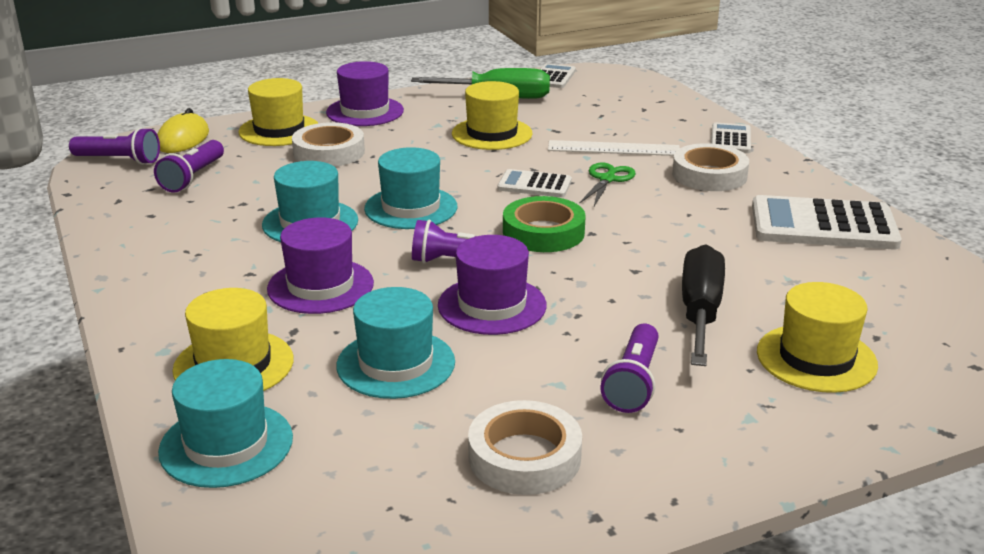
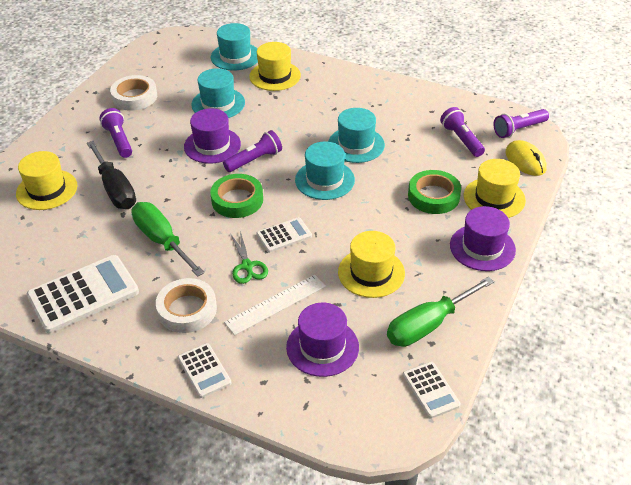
camera: 140 degrees right, 15 degrees up
purple hat [267,217,374,314] -> purple hat moved to [286,303,359,377]
white tape [292,122,365,167] -> green tape [408,170,461,214]
none -> green screwdriver [131,202,205,277]

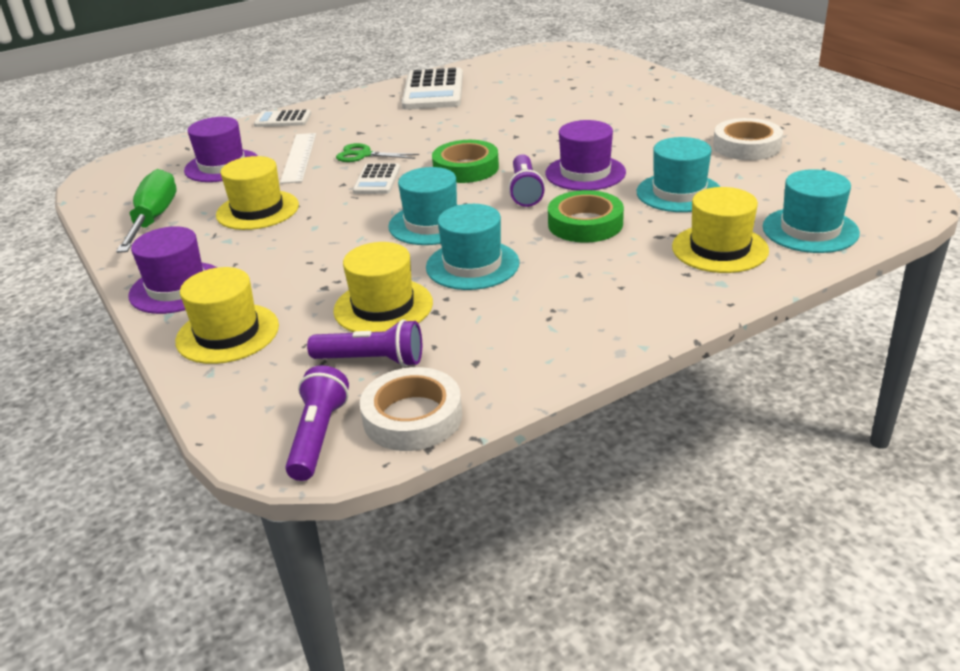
camera: 125 degrees right, 10 degrees down
yellow hat [16,151,77,210] -> yellow hat moved to [333,242,433,332]
black screwdriver [87,141,136,209] -> none
purple flashlight [99,108,132,158] -> none
green screwdriver [131,202,205,277] -> none
white tape [156,278,217,333] -> white tape moved to [360,367,462,451]
white calculator [403,362,461,419] -> none
green tape [408,170,461,214] -> green tape moved to [548,190,624,243]
yellow mouse [506,140,547,176] -> none

